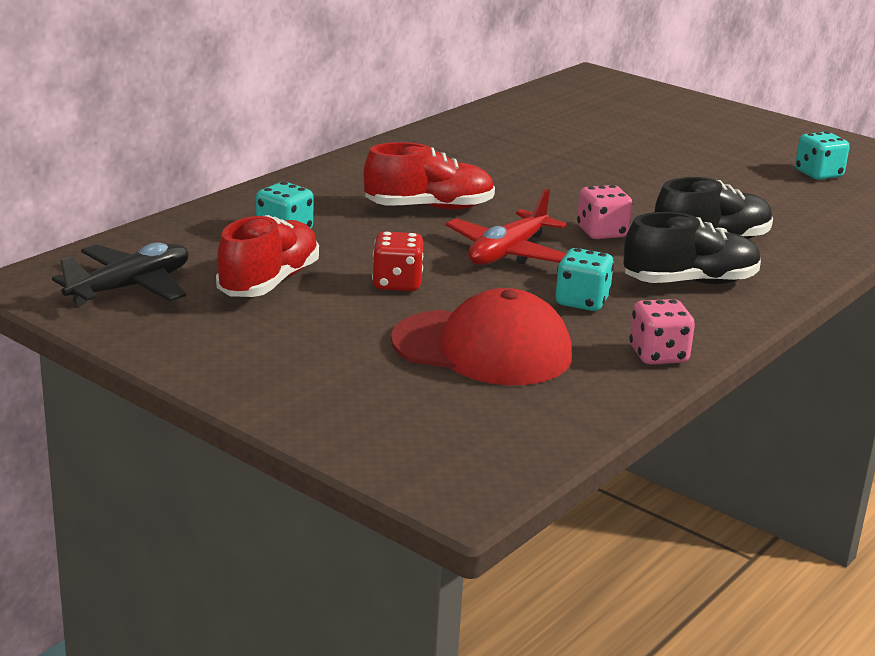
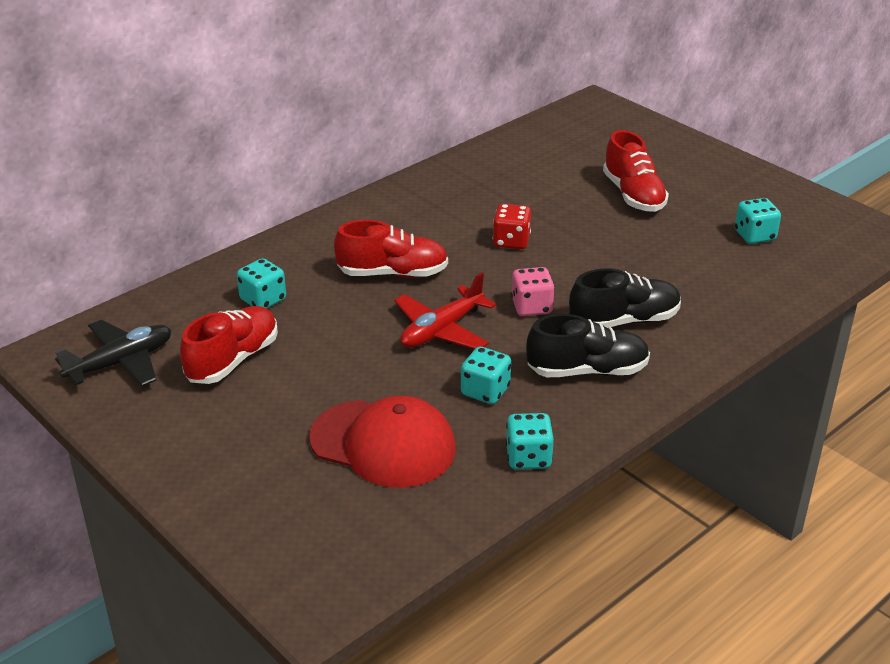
camera: 10 degrees right, 10 degrees up
red dice [372,231,423,291] -> red dice moved to [493,204,531,249]
pink dice [629,299,695,364] -> turquoise dice [506,413,554,469]
none -> red shoe [603,130,669,212]

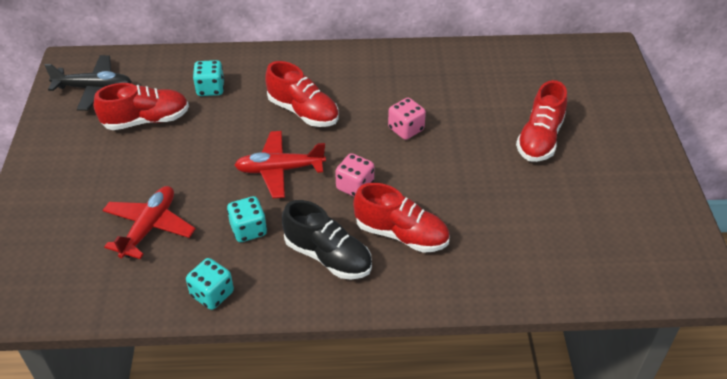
camera: 40 degrees right, 10 degrees up
red cap [309,396,456,488] -> red plane [102,186,196,259]
red dice [493,204,531,249] -> pink dice [388,98,426,140]
black shoe [569,269,681,328] -> red shoe [353,183,450,253]
turquoise dice [735,198,781,244] -> none

